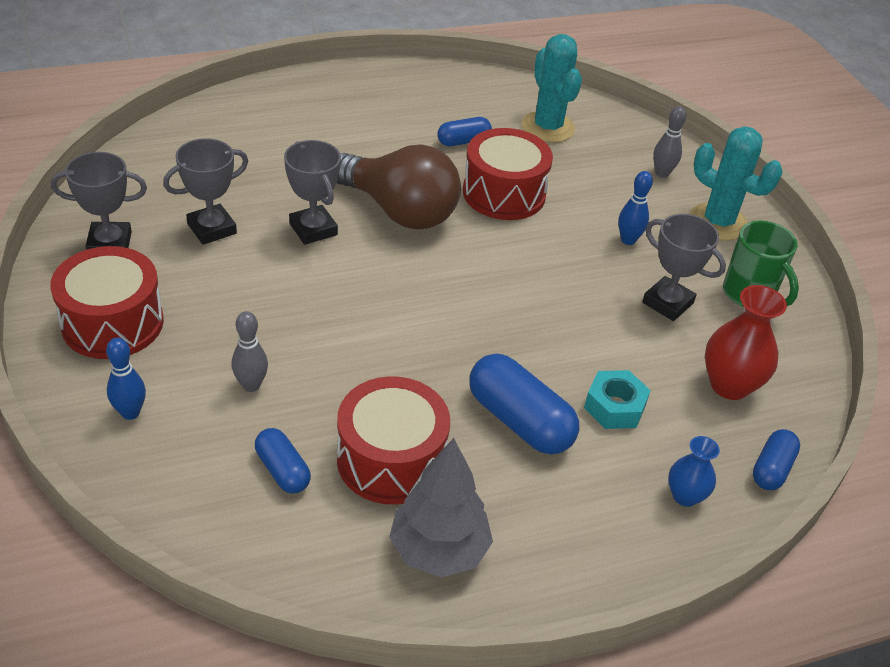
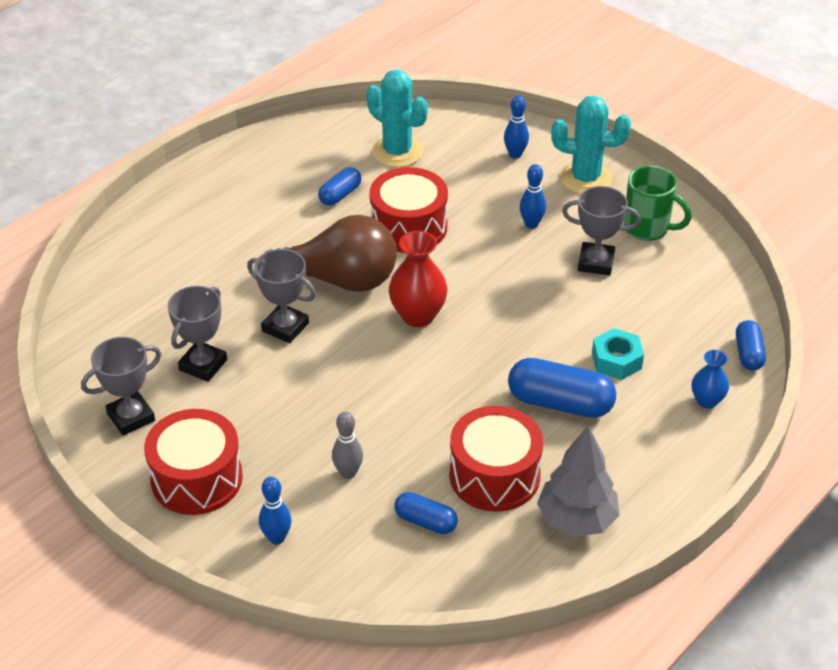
camera: 25 degrees left, 0 degrees up
grey bowling pin [653,106,686,178] -> blue bowling pin [504,95,529,159]
red vase [705,285,787,400] -> red vase moved to [389,231,448,327]

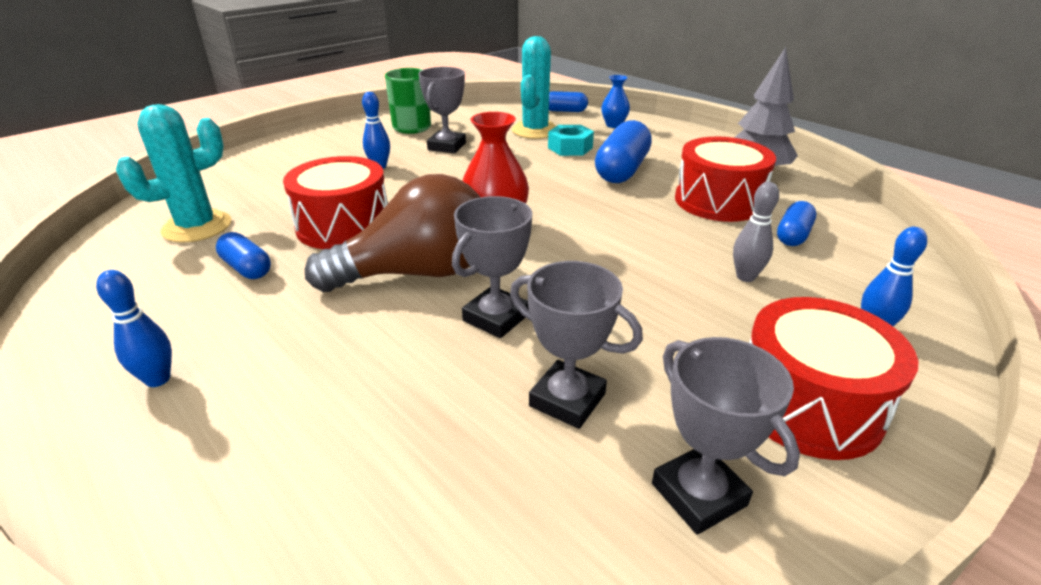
camera: 85 degrees left, 10 degrees down
brown light bulb [265,215,397,292] -> brown light bulb turned 60 degrees clockwise [305,174,480,292]
blue bowling pin [504,95,529,159] -> blue bowling pin moved to [96,270,172,387]
turquoise cactus [551,95,631,194] -> turquoise cactus moved to [512,36,556,139]

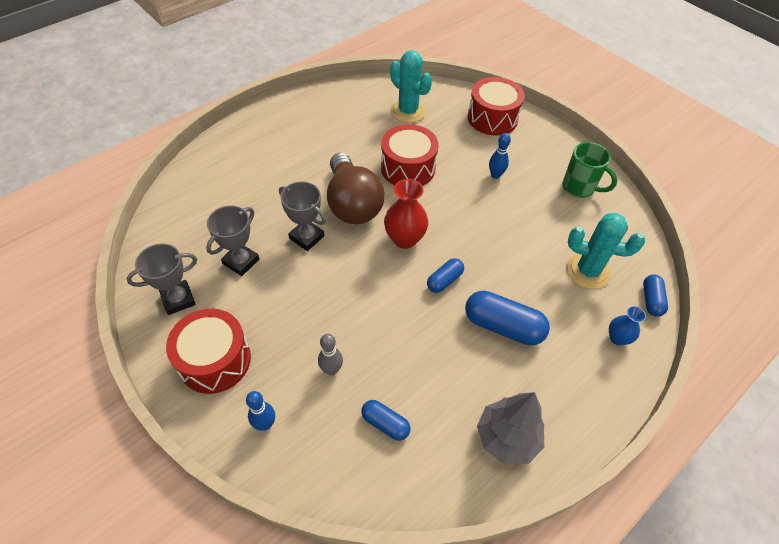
camera: 90 degrees right, 20 degrees up
blue bowling pin [96,270,172,387] -> none
blue capsule [216,232,271,279] -> blue capsule moved to [427,258,464,293]
grey trophy [418,67,466,153] -> none
turquoise nut [548,125,594,156] -> none
red drum [675,137,776,222] -> red drum moved to [467,77,525,135]

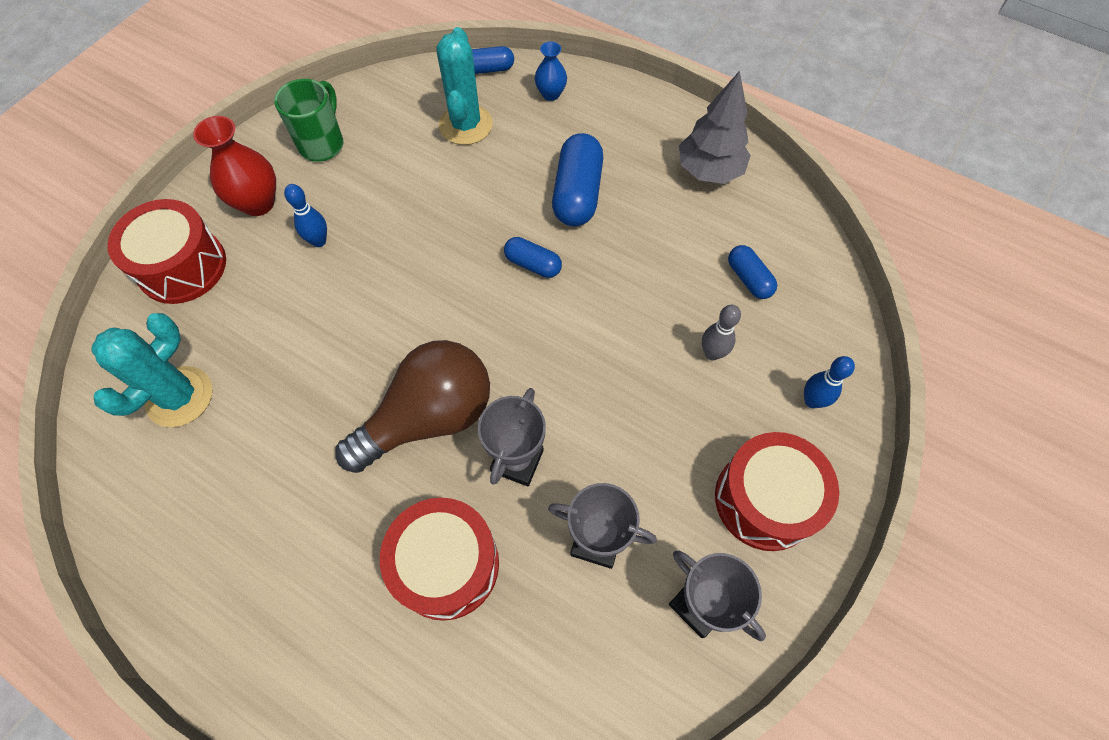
camera: 105 degrees left, 10 degrees up
blue capsule [361,400,411,441] -> blue capsule turned 45 degrees counterclockwise [728,245,777,299]
red drum [381,124,439,186] -> red drum moved to [380,498,499,621]
red vase [384,179,428,249] -> red vase moved to [193,116,276,216]

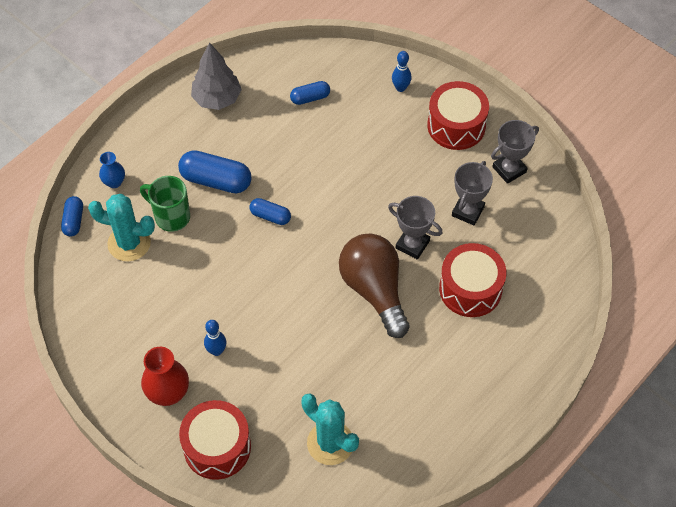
camera: 80 degrees left, 5 degrees down
green mug [274,79,344,162] -> green mug moved to [140,176,190,232]
blue capsule [504,237,562,278] -> blue capsule turned 75 degrees clockwise [250,198,291,225]
grey bowling pin [702,305,741,360] -> none

